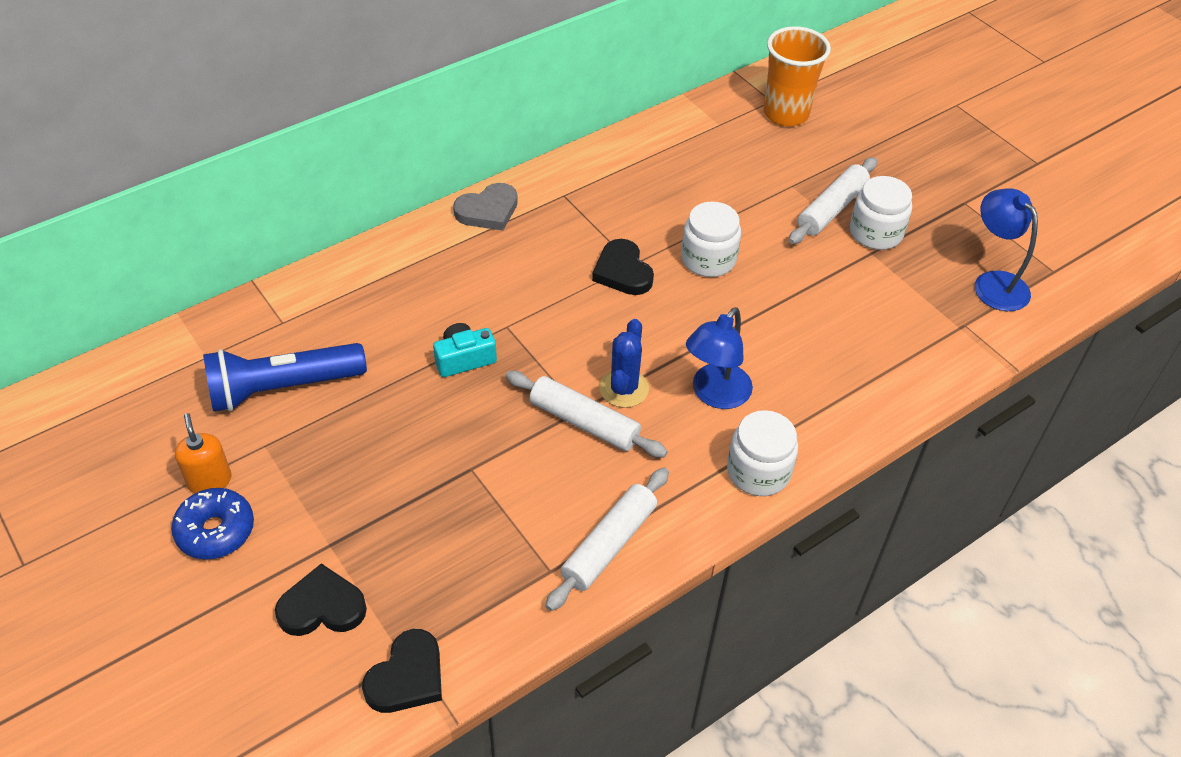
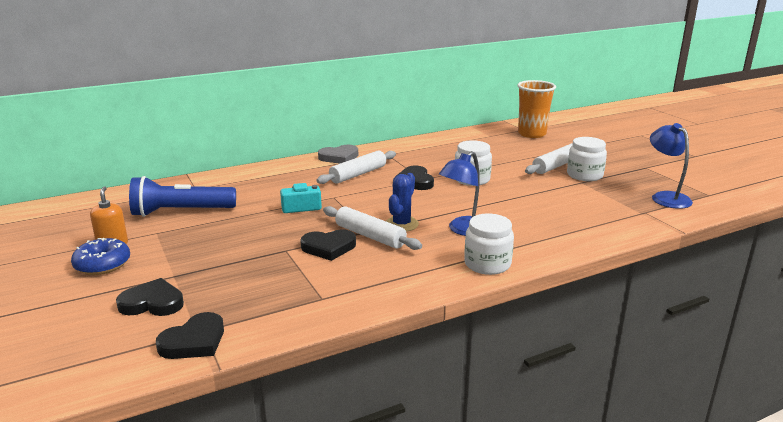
camera: 10 degrees right, 25 degrees down
white rolling pin [546,467,669,611] -> white rolling pin moved to [316,150,396,184]
none -> black heart [300,229,356,261]

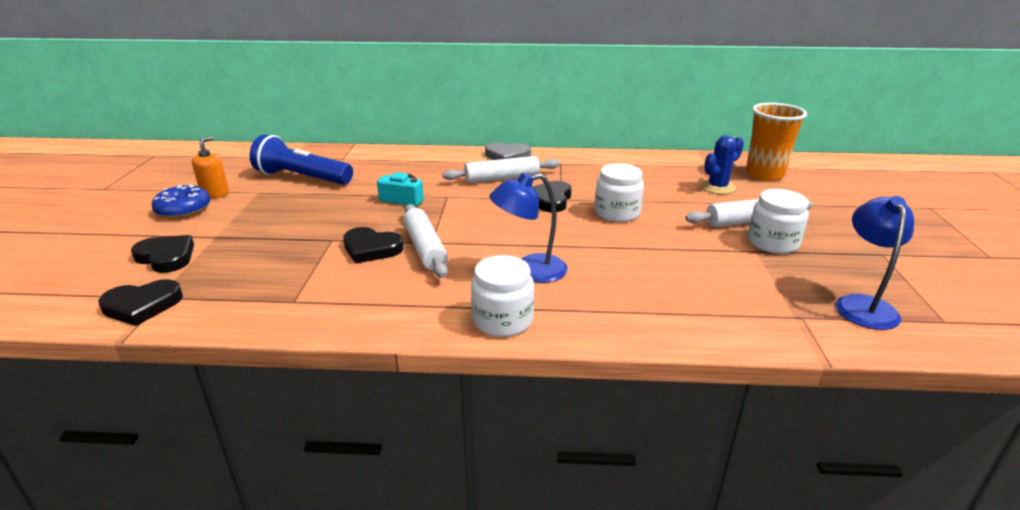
camera: 30 degrees right, 5 degrees up
blue cactus [386,173,419,231] -> blue cactus moved to [701,135,744,194]

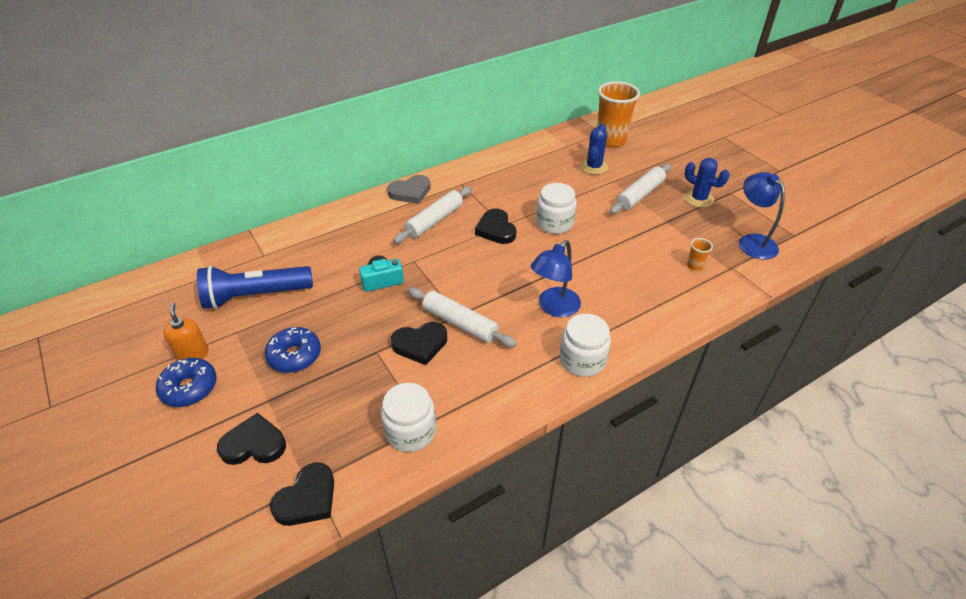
camera: 35 degrees left, 15 degrees up
white jar [748,189,809,254] -> white jar moved to [381,383,436,452]
none -> blue donut [265,327,321,373]
none -> blue cactus [684,158,730,208]
none -> orange cup [687,238,713,271]

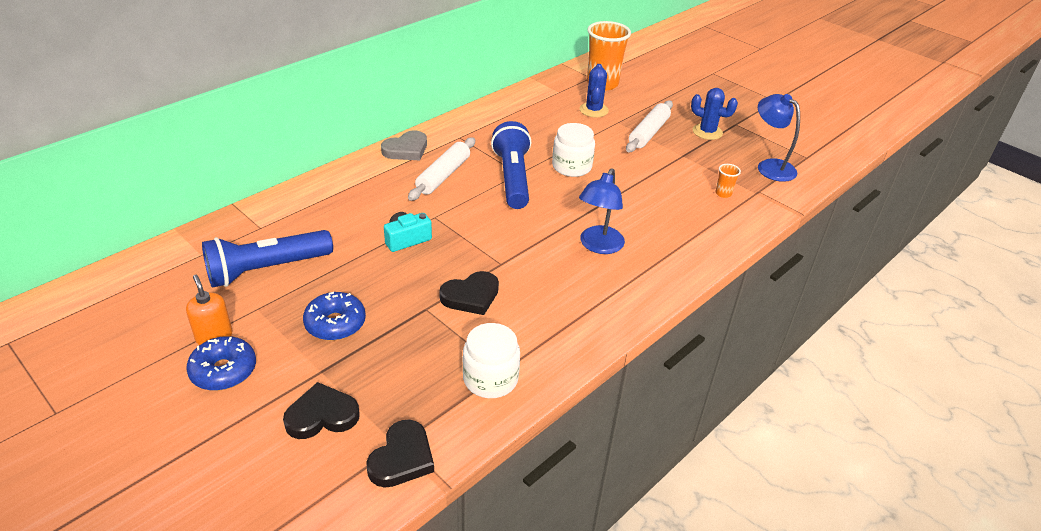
camera: 15 degrees left, 5 degrees down
white rolling pin [408,287,517,347] -> none
black heart [475,208,516,244] -> blue flashlight [491,121,531,209]
white jar [560,314,611,377] -> none

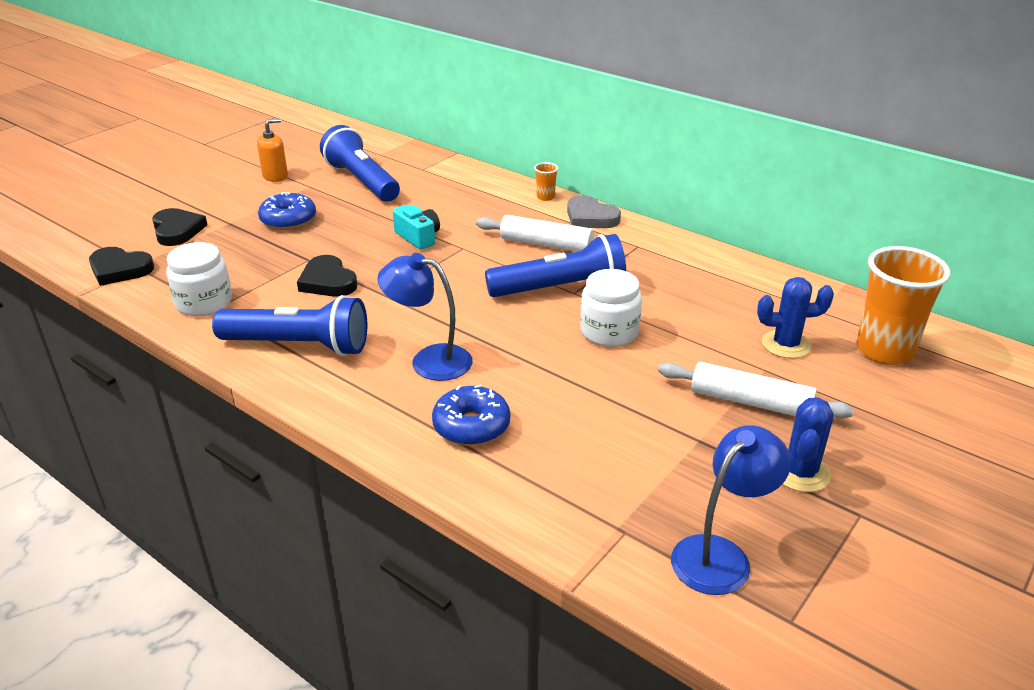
camera: 85 degrees right, 5 degrees down
blue donut [186,336,256,391] -> blue donut moved to [432,385,510,446]
orange cup [716,164,741,198] -> orange cup moved to [534,162,559,201]
none -> blue flashlight [212,295,367,356]

